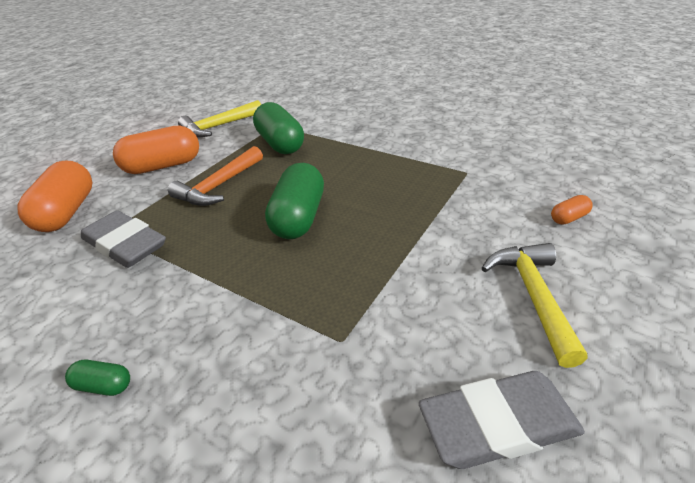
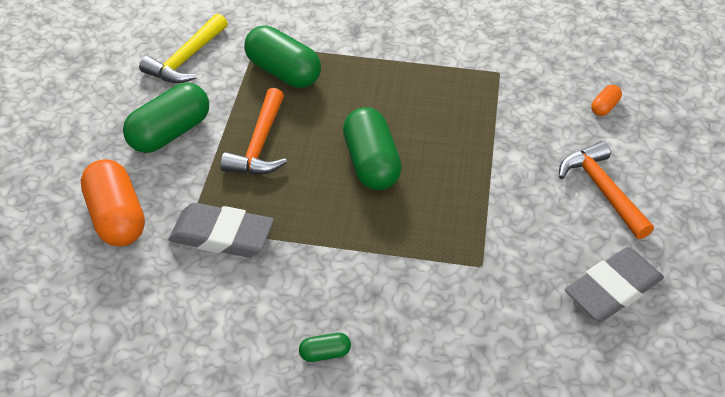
camera: 25 degrees left, 10 degrees up
orange capsule [113,126,199,174] -> green capsule [123,83,209,153]
yellow hammer [482,243,588,368] -> orange hammer [559,141,654,239]

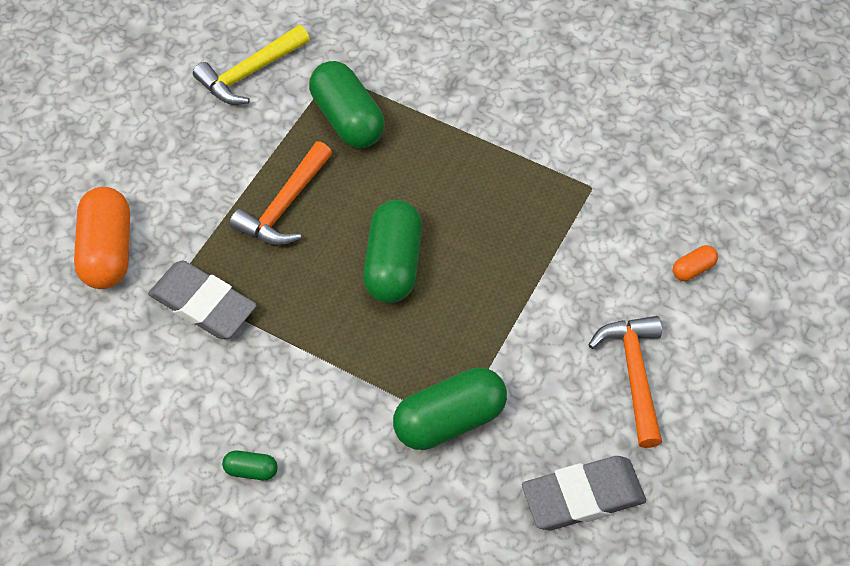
camera: 20 degrees right, 10 degrees up
green capsule [123,83,209,153] -> green capsule moved to [393,367,507,450]

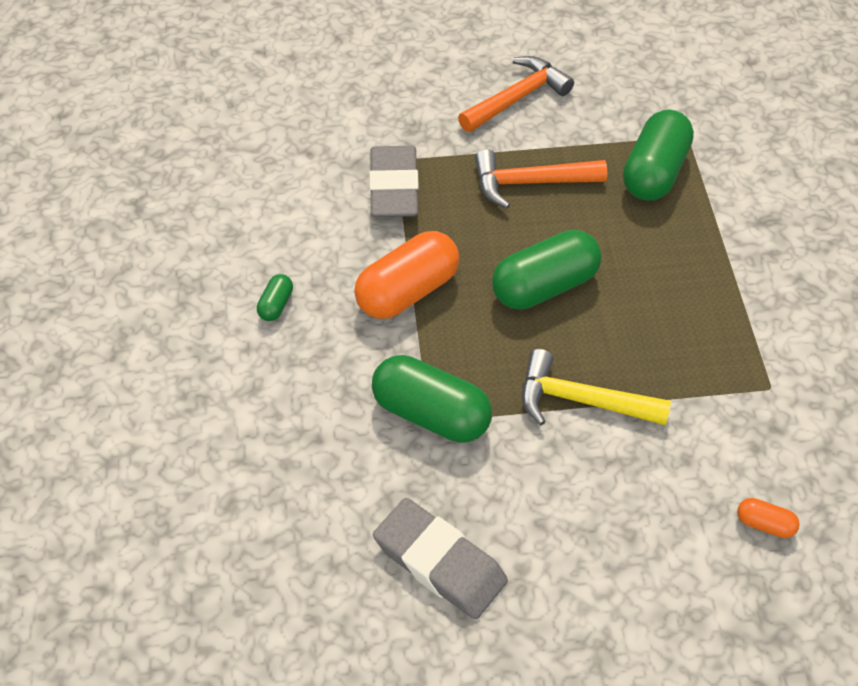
camera: 55 degrees right, 5 degrees down
orange capsule [74,187,130,289] -> orange capsule moved to [354,231,459,319]
yellow hammer [193,25,310,105] -> yellow hammer moved to [522,349,671,425]
green capsule [222,450,278,480] -> green capsule turned 45 degrees clockwise [257,274,293,321]
orange hammer [589,316,662,448] -> orange hammer moved to [458,56,574,132]

